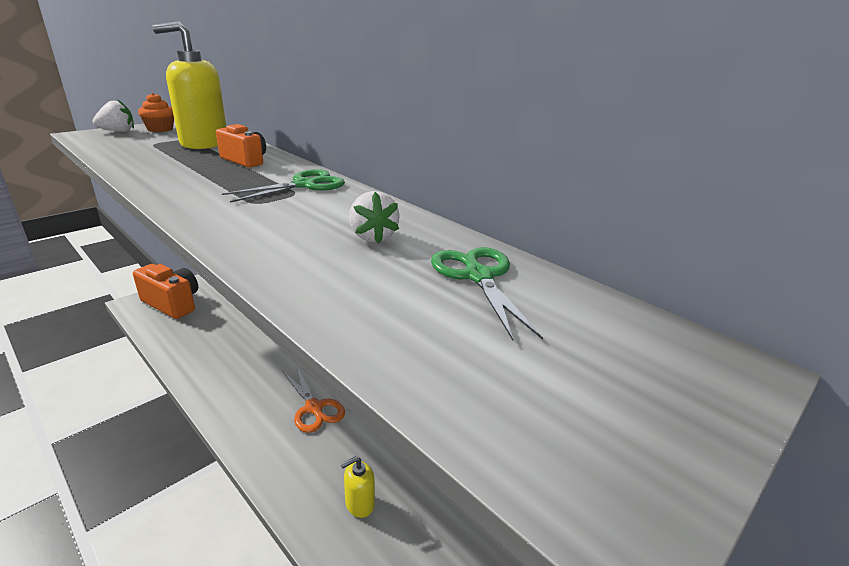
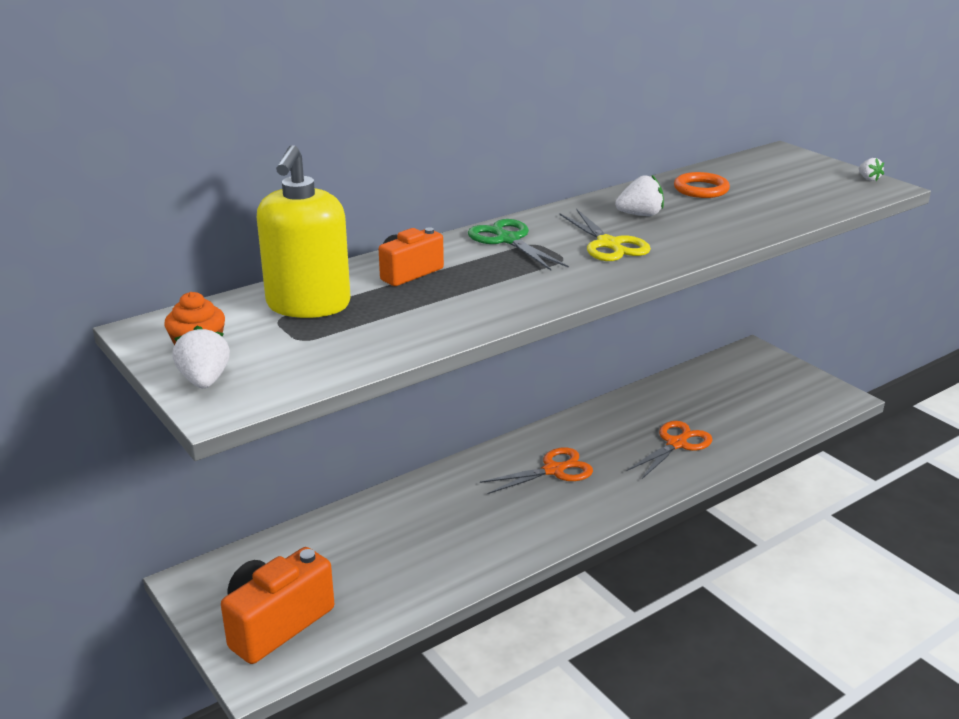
camera: 80 degrees left, 0 degrees up
yellow soap dispenser [341,456,375,518] -> orange scissors [627,421,713,479]
green scissors [431,247,543,340] -> orange ring [674,172,730,198]
none -> yellow scissors [559,209,651,261]
none -> white strawberry [859,158,884,181]

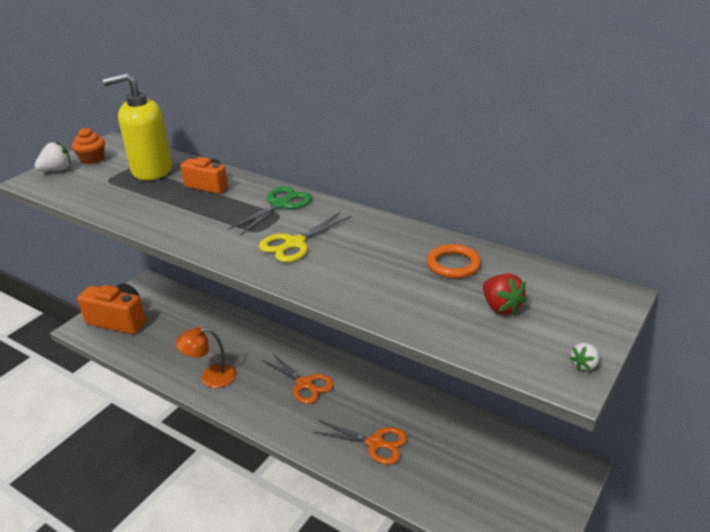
camera: 70 degrees right, 5 degrees up
white strawberry [615,175,664,216] -> none
none -> orange lamp [176,327,236,388]
none -> red strawberry [483,273,527,316]

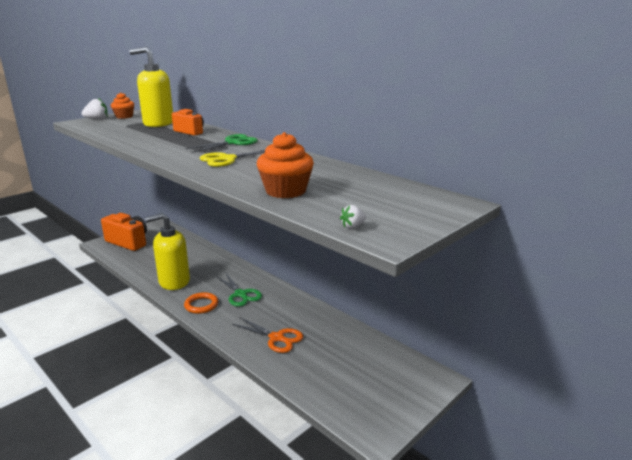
camera: 10 degrees right, 10 degrees down
orange lamp [176,327,236,388] -> yellow soap dispenser [145,213,190,290]
orange scissors [262,353,334,404] -> green scissors [216,274,262,307]
orange ring [427,244,481,279] -> orange ring moved to [184,292,218,314]
red strawberry [483,273,527,316] -> none
white strawberry [569,343,599,370] -> white strawberry moved to [340,205,366,228]
none -> orange cupcake [257,132,314,198]

